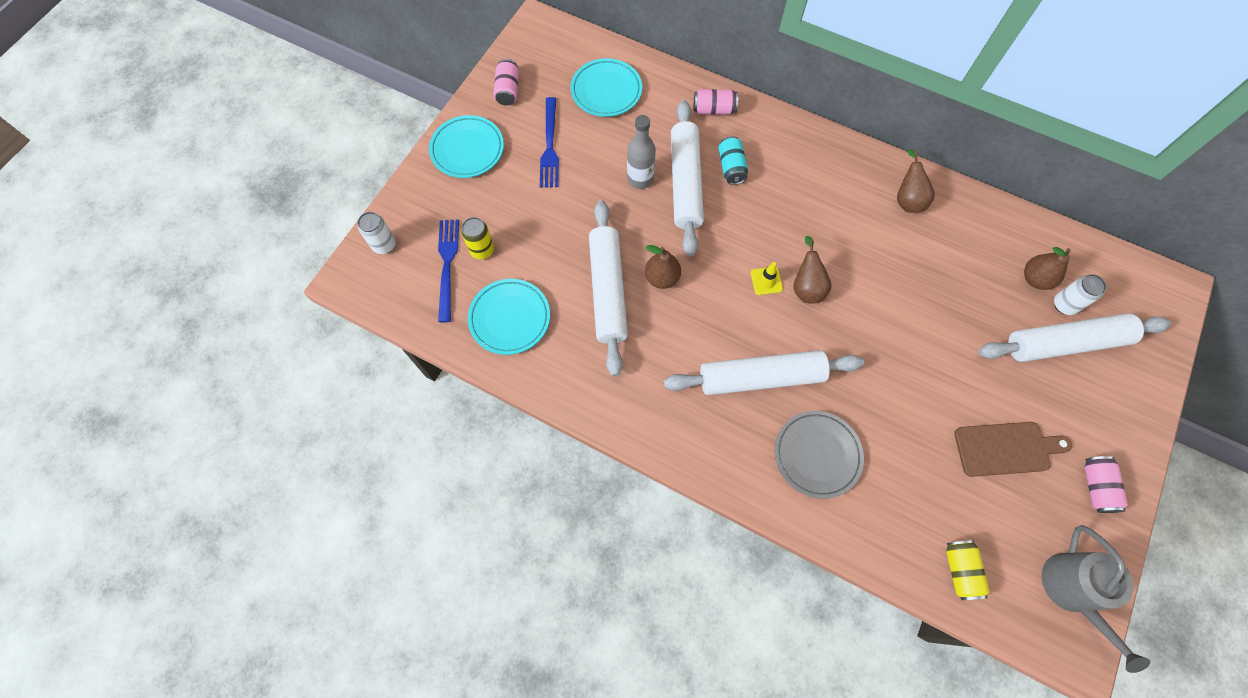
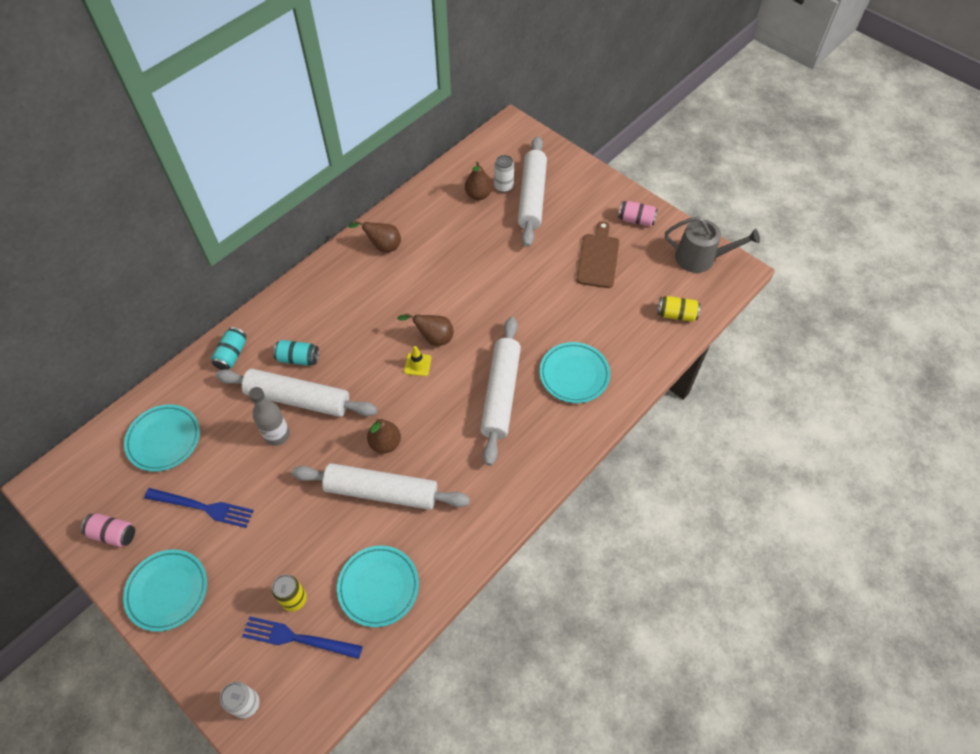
camera: 75 degrees left, 10 degrees down
pink can [694,89,738,114] -> turquoise can [211,327,247,370]
grey plate [774,411,864,499] -> turquoise plate [540,342,610,403]

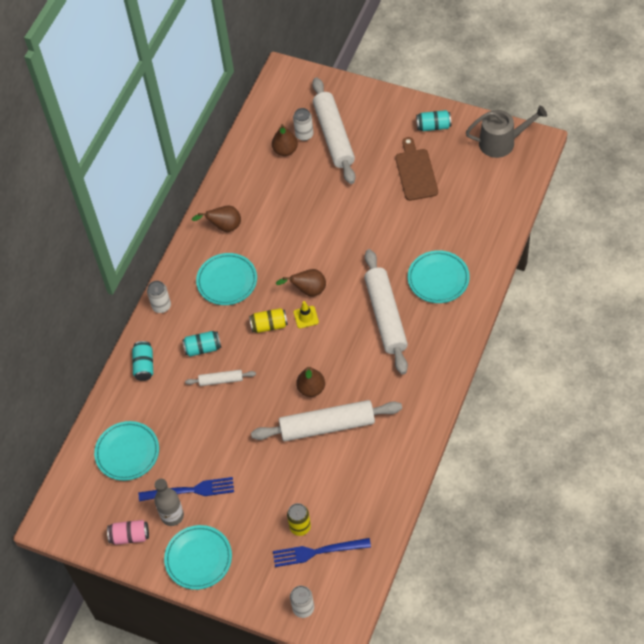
camera: 15 degrees left, 0 degrees up
white rolling pin [216,369,377,417] -> white rolling pin [185,370,256,386], size x0.48
grey bottle [249,387,290,446] -> grey bottle moved to [154,479,184,526]
turquoise plate [337,546,419,627] -> turquoise plate moved to [196,253,257,305]
pink can [618,201,658,227] -> turquoise can [416,110,451,131]
yellow can [657,296,701,322] -> yellow can moved to [249,308,288,333]
none -> white can [147,281,171,313]

